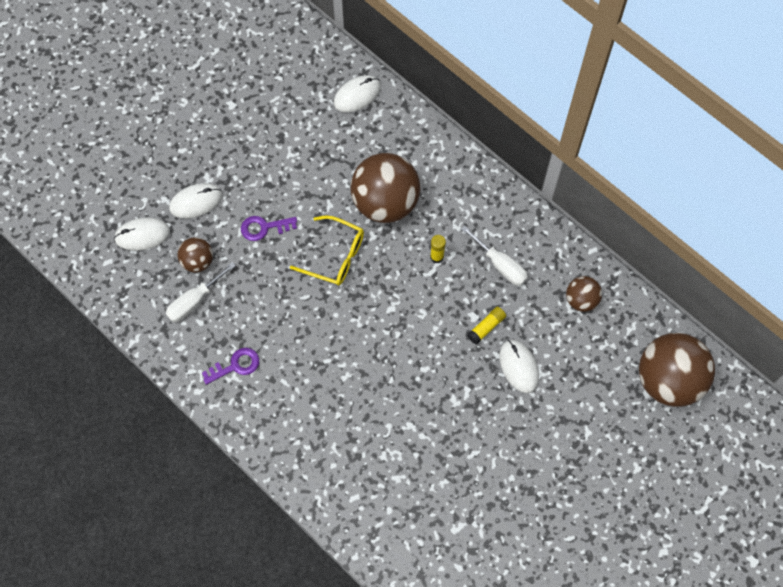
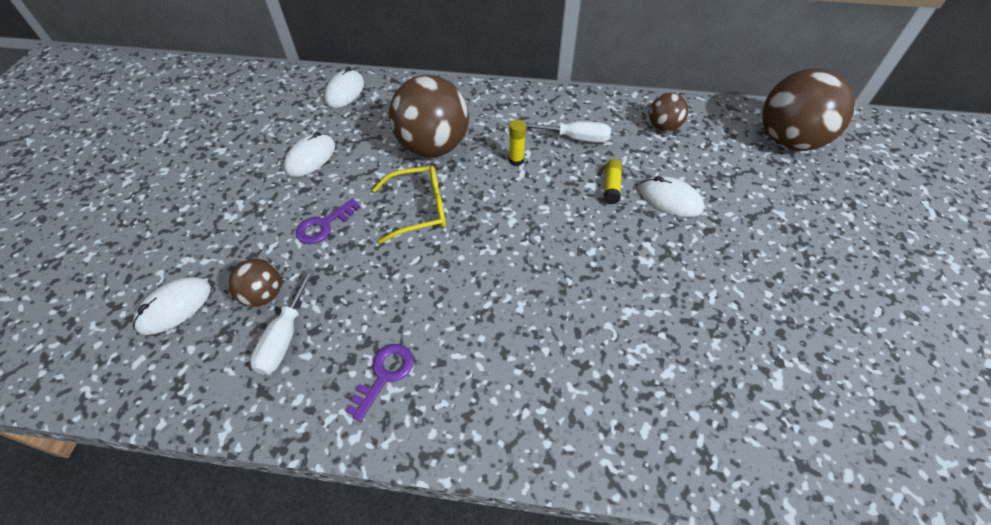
camera: 35 degrees left, 15 degrees down
white mouse [169,183,223,218] -> white mouse moved to [283,132,335,177]

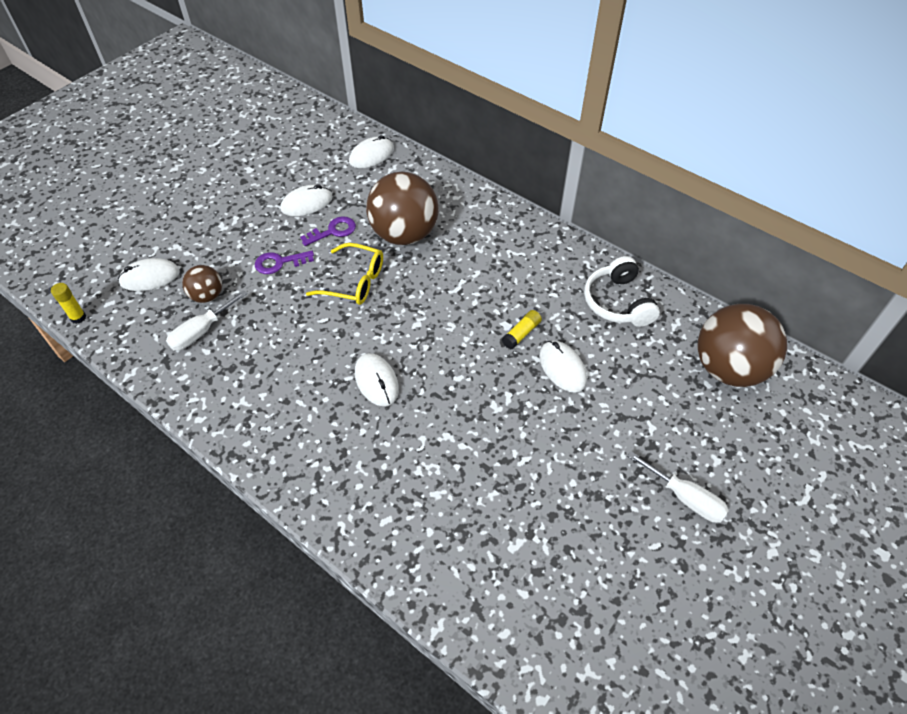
camera: 30 degrees right, 0 degrees up
purple key [345,344,414,422] -> purple key moved to [300,216,356,246]
yellow glue stick [509,120,526,166] -> yellow glue stick moved to [51,283,86,324]
white screwdriver [525,121,611,143] -> white screwdriver moved to [627,451,729,523]
brown ball [649,93,688,132] -> white headphones [584,256,660,327]
none -> white mouse [355,353,399,406]

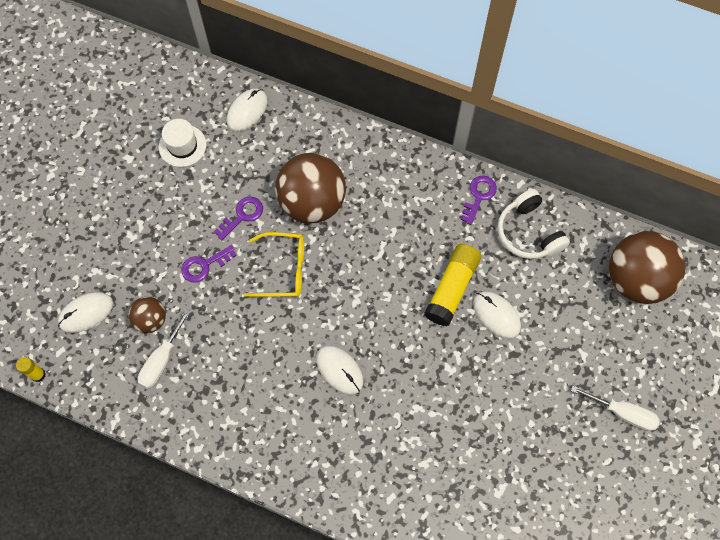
camera: 15 degrees left, 15 degrees up
white mouse [280,184,333,216] -> none
yellow glue stick [502,310,542,349] -> yellow glue stick [425,244,481,326], size x1.91
none -> white hat [159,119,206,167]
none -> purple key [461,175,497,225]

